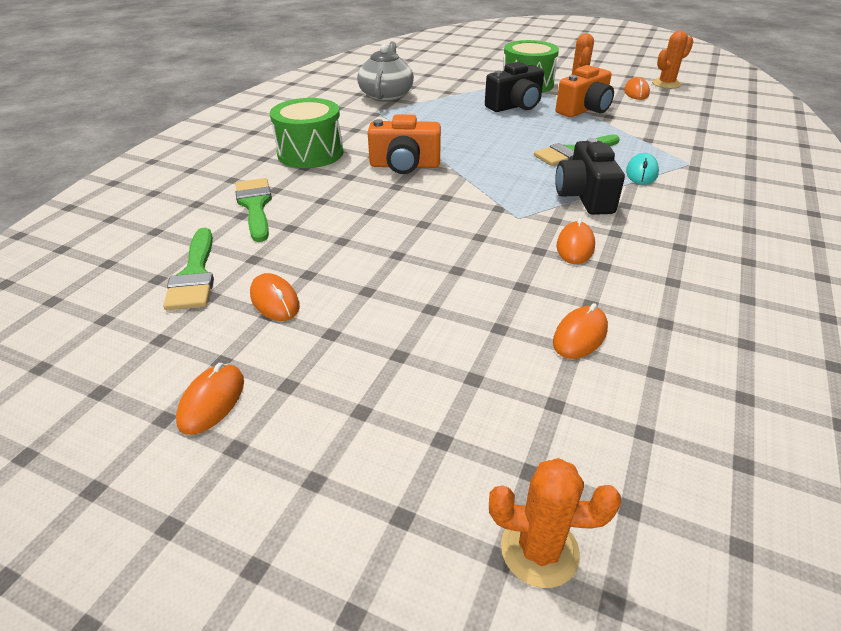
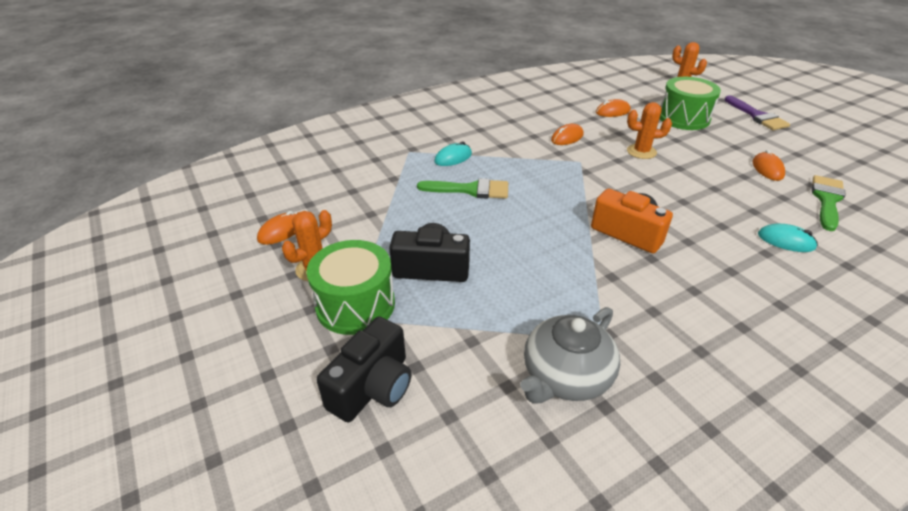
camera: 145 degrees left, 0 degrees up
orange mouse [176,363,244,435] -> none
green brush [236,178,272,242] -> turquoise mouse [758,224,818,252]
green drum [270,98,343,168] -> green drum moved to [660,77,721,130]
black camera [555,138,625,215] -> black camera moved to [317,317,411,422]
orange camera [556,65,614,117] -> none
orange cactus [652,30,694,89] -> orange cactus moved to [627,102,672,159]
none -> purple brush [725,95,790,130]

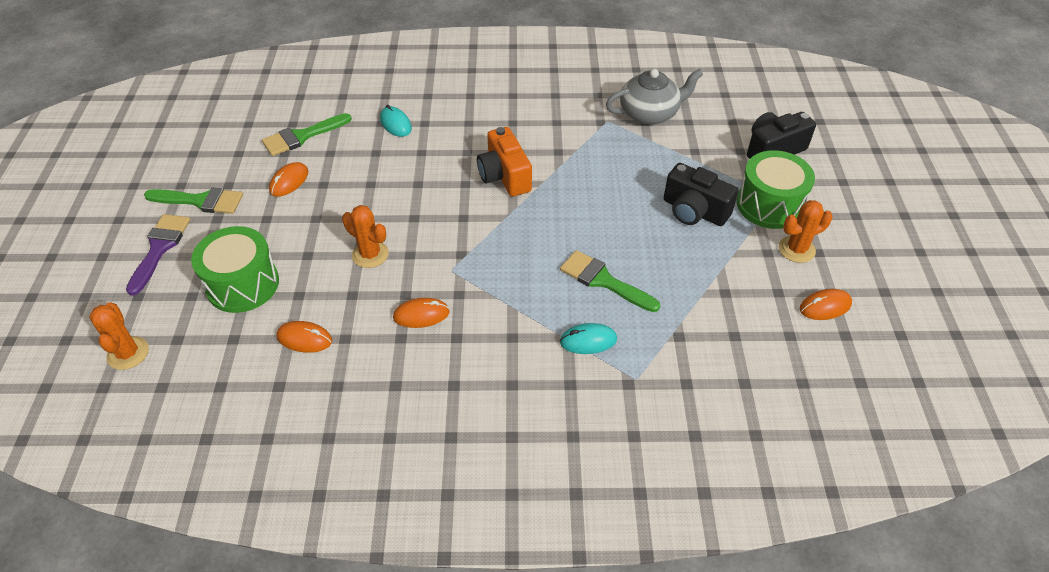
camera: 150 degrees left, 10 degrees up
none -> green brush [144,188,243,214]

